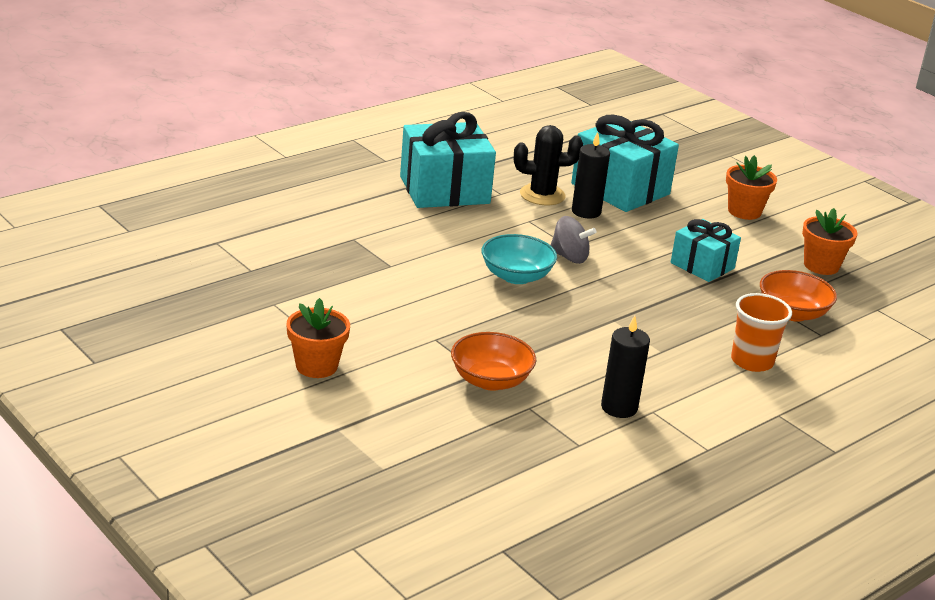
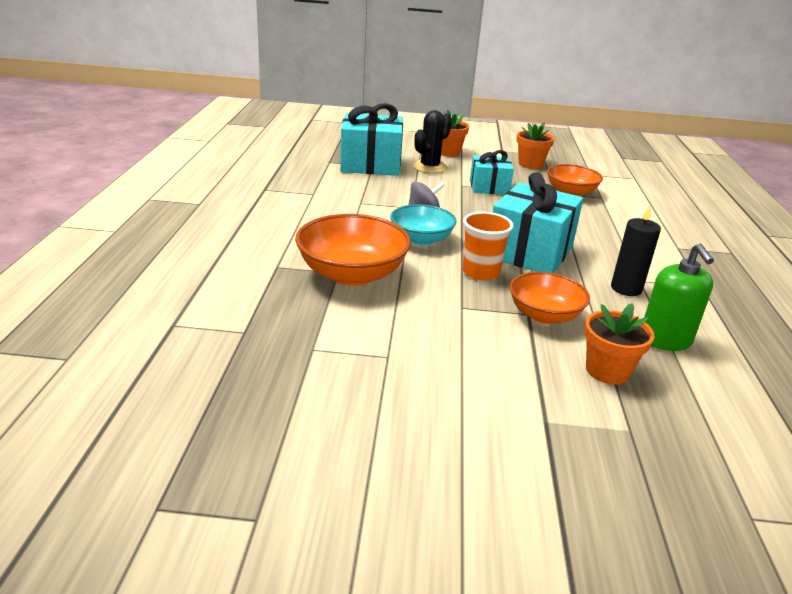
camera: 45 degrees left, 0 degrees up
orange flower pot [286,298,350,378] -> orange flower pot moved to [584,303,654,385]
turquoise gift [400,112,496,208] -> turquoise gift moved to [493,172,583,273]
black cactus [514,125,583,205] -> black cactus moved to [413,110,452,173]
black candle [572,132,610,219] -> none
orange cup [731,293,792,372] -> orange cup moved to [463,212,514,280]
none -> orange bowl [295,214,411,286]
none -> green soap dispenser [644,244,714,351]

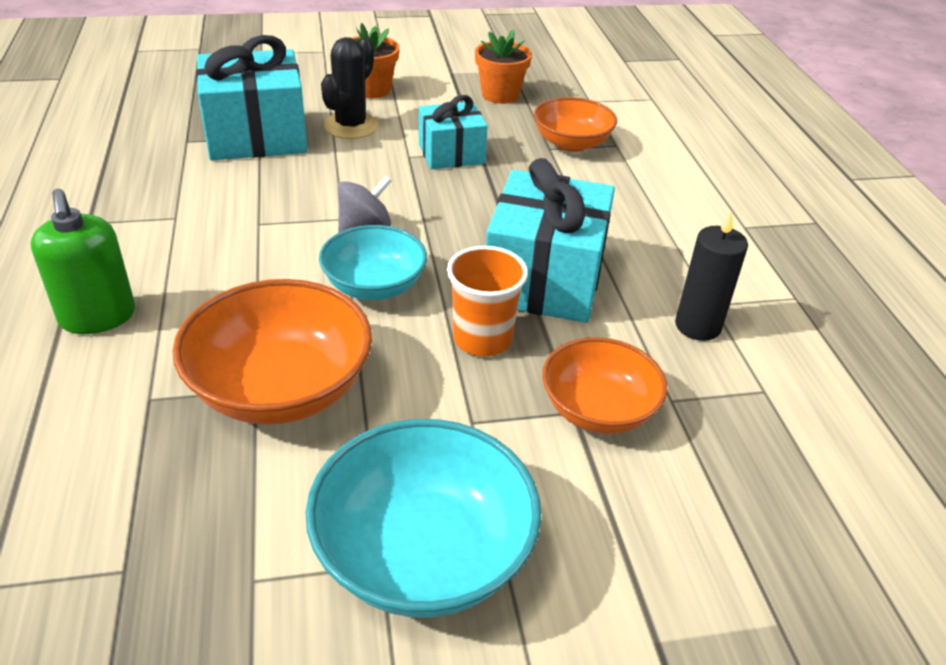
camera: 15 degrees left, 10 degrees up
orange flower pot [584,303,654,385] -> none
green soap dispenser [644,244,714,351] -> green soap dispenser moved to [31,189,135,334]
none -> turquoise bowl [305,419,541,618]

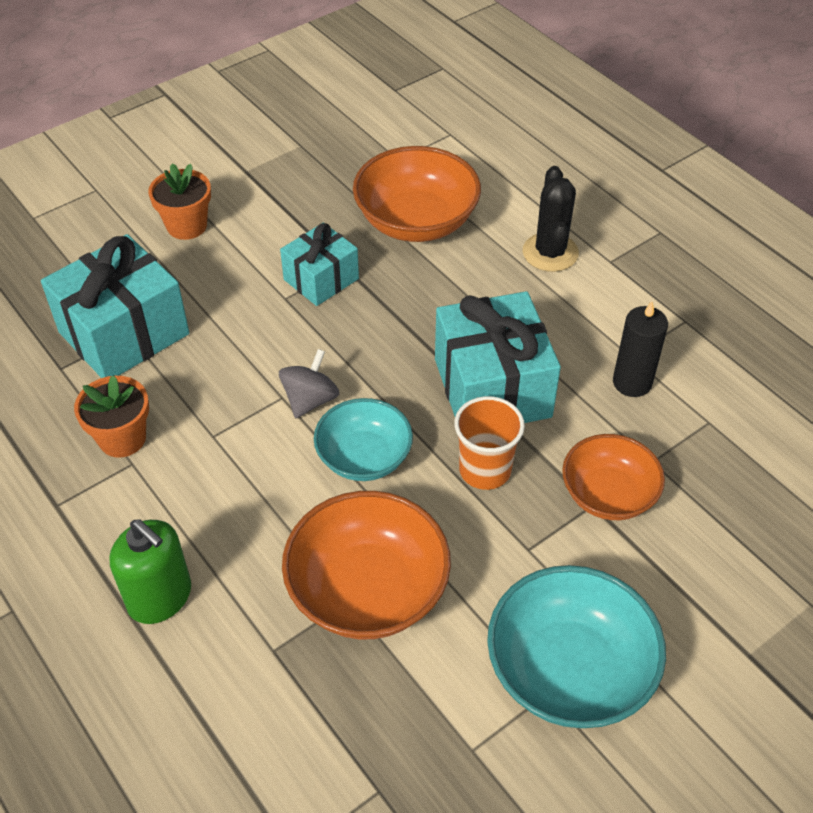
camera: 25 degrees left, 10 degrees up
black cactus [321,37,379,139] -> black cactus moved to [523,166,579,272]
orange flower pot [475,29,532,104] -> orange flower pot moved to [74,375,149,458]
orange bowl [534,97,617,152] -> orange bowl [353,146,481,242], size x1.53

